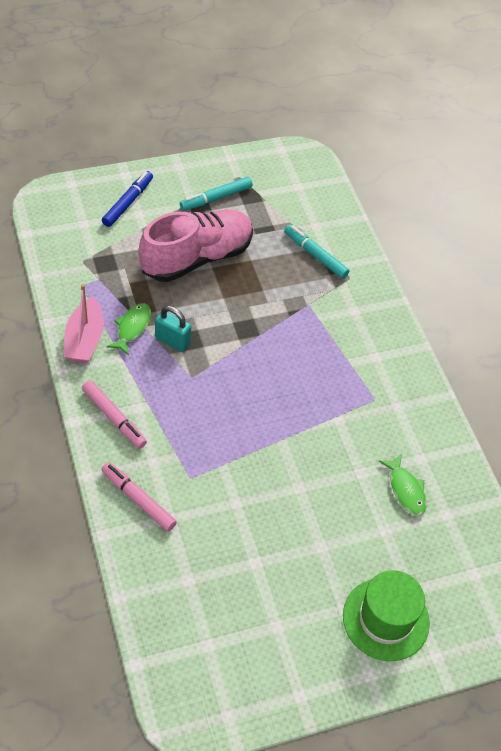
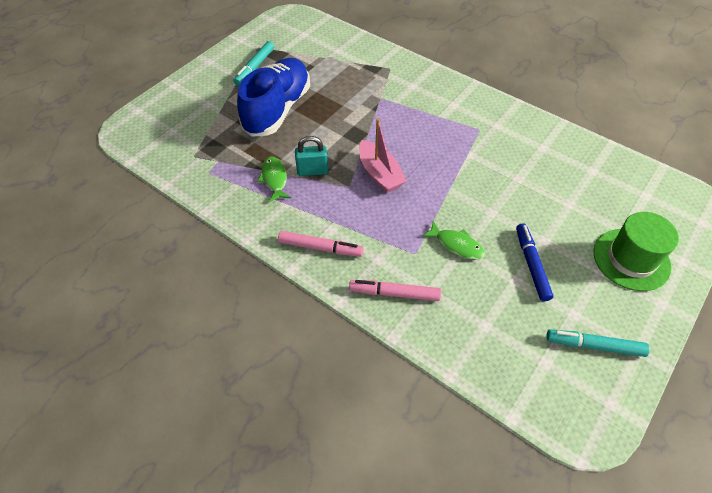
camera: 30 degrees left, 0 degrees up
pink boat [64,284,104,363] -> pink boat moved to [359,118,407,193]
blue marker [102,171,153,227] -> blue marker moved to [516,223,553,301]
pink shoe [138,210,253,282] -> blue shoe [237,58,310,137]
turquoise marker [284,225,349,279] -> turquoise marker moved to [546,329,650,357]
green fish [379,454,426,516] -> green fish moved to [422,221,485,260]

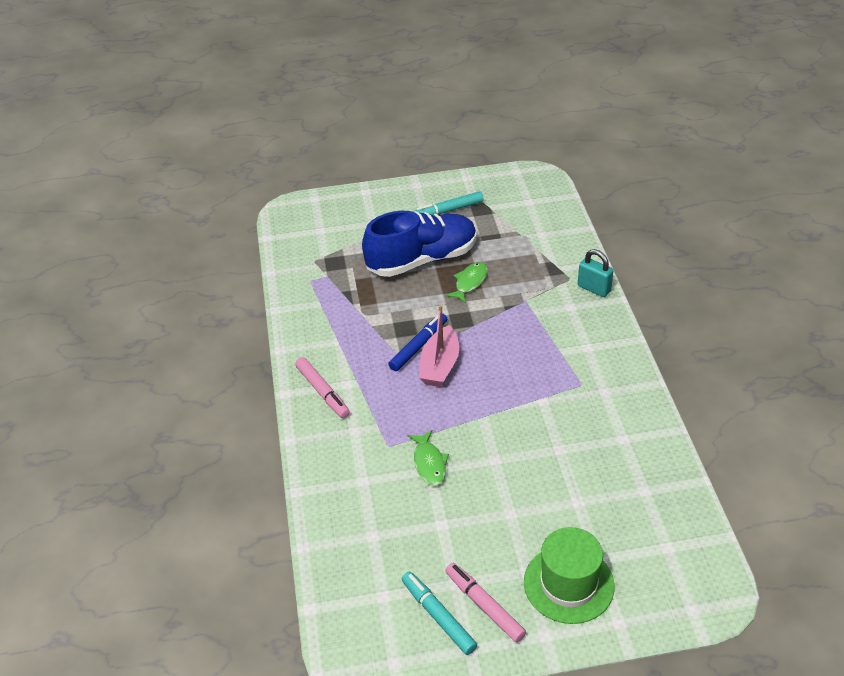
camera: 45 degrees right, 10 degrees down
green fish [258,157,291,202] -> green fish moved to [446,262,488,303]
turquoise padlock [295,136,328,176] -> turquoise padlock moved to [578,249,613,297]
pink marker [349,280,441,301] -> pink marker moved to [445,563,526,642]
blue marker [516,223,553,301] -> blue marker moved to [388,313,447,371]

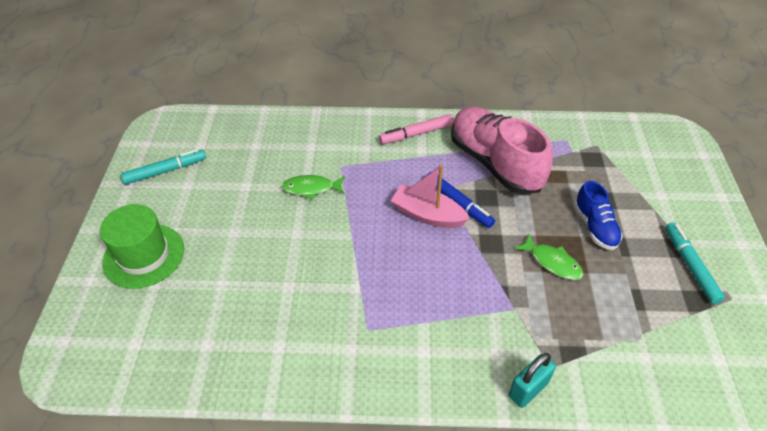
camera: 100 degrees right, 5 degrees up
blue shoe [362,211,477,277] -> blue shoe [574,181,623,250], size x0.52
pink marker [445,563,526,642] -> none
none -> pink shoe [451,107,553,194]

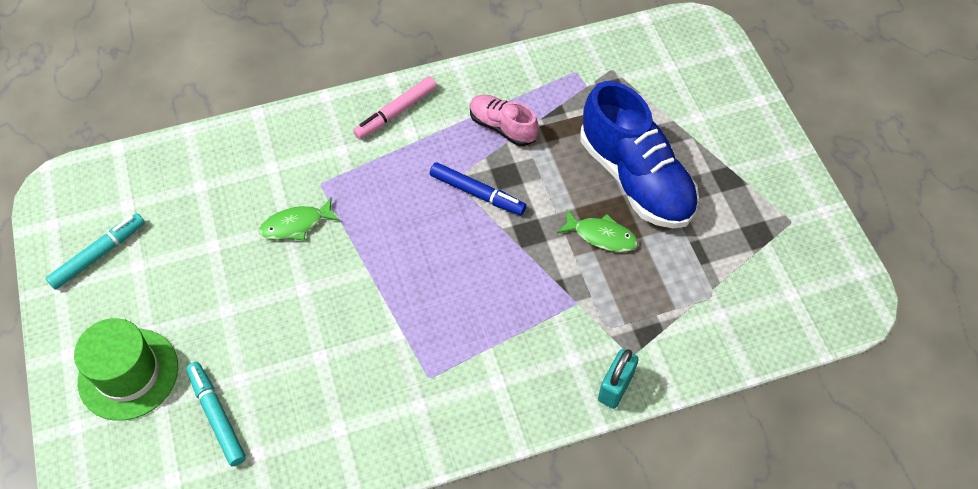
camera: 20 degrees left, 10 degrees up
pink boat [391,164,470,228] -> none
pink shoe [451,107,553,194] -> pink shoe [470,95,538,146], size x0.52
blue shoe [574,181,623,250] -> blue shoe [581,81,699,229], size x1.92
turquoise marker [666,222,725,304] -> turquoise marker moved to [186,362,246,466]

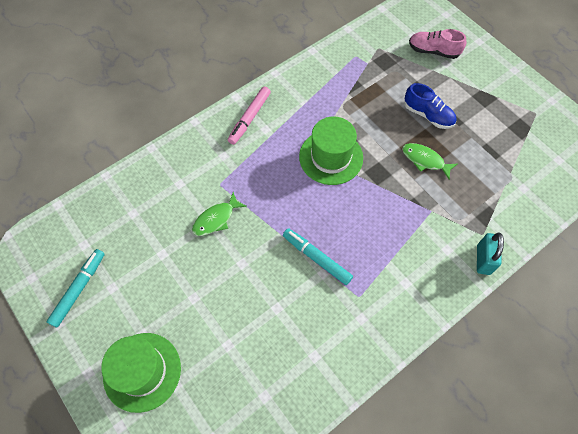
camera: 20 degrees left, 5 degrees up
turquoise marker [186,362,246,466] -> turquoise marker moved to [283,228,353,285]
blue marker [430,162,526,215] -> green hat [299,117,363,185]
pink shoe [470,95,538,146] -> pink shoe moved to [409,29,466,59]
green fish [557,210,638,252] -> green fish turned 150 degrees counterclockwise [402,143,458,179]
blue shoe [581,81,699,229] -> blue shoe [404,83,457,129], size x0.52

